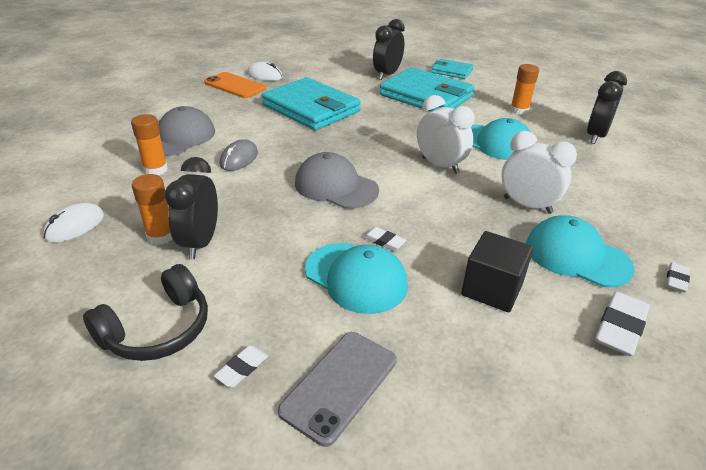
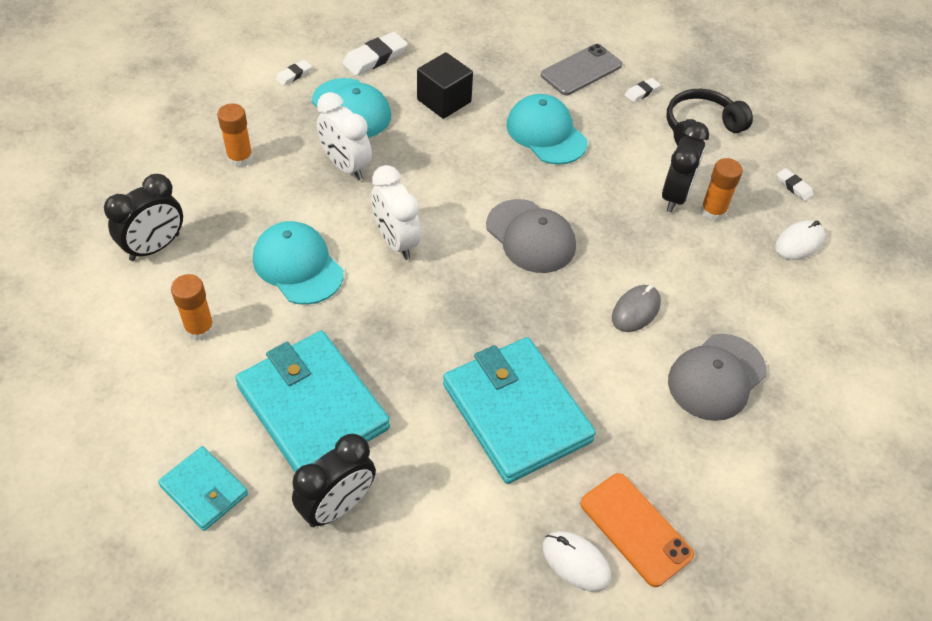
camera: 165 degrees left, 15 degrees up
orange glue stick [131,114,168,175] -> orange glue stick moved to [217,104,253,167]
white eraser [363,227,406,251] -> white eraser moved to [777,168,814,201]

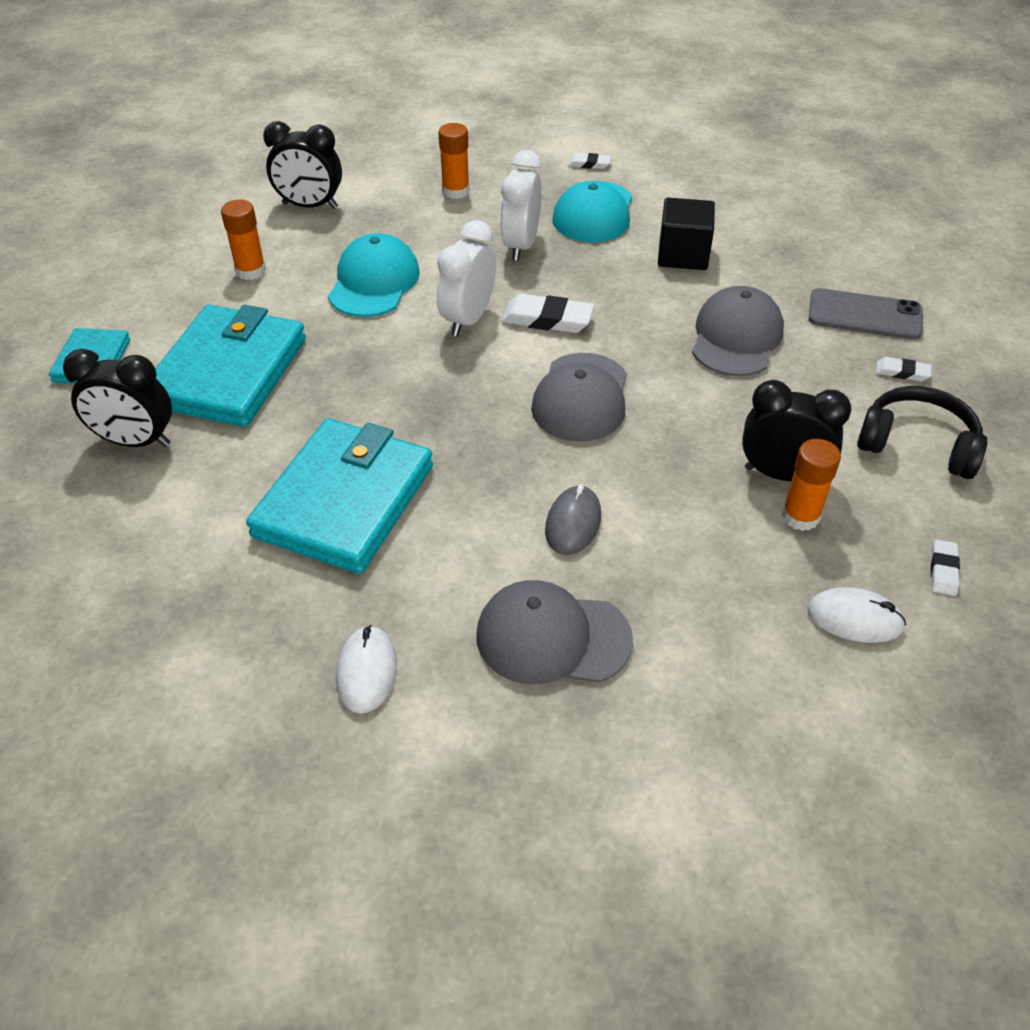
camera: 55 degrees right, 5 degrees down
white eraser [343,32,408,76] -> white eraser moved to [501,294,594,333]
turquoise cap [507,94,587,165] -> grey cap [692,286,784,376]
white mouse [543,531,611,592] -> white mouse moved to [336,625,397,714]
orange phone [580,473,694,587] -> none
grey mouse [612,285,661,332] -> grey mouse turned 75 degrees counterclockwise [545,484,601,555]
black clock [662,121,709,212] -> black clock turned 150 degrees counterclockwise [742,380,852,481]

